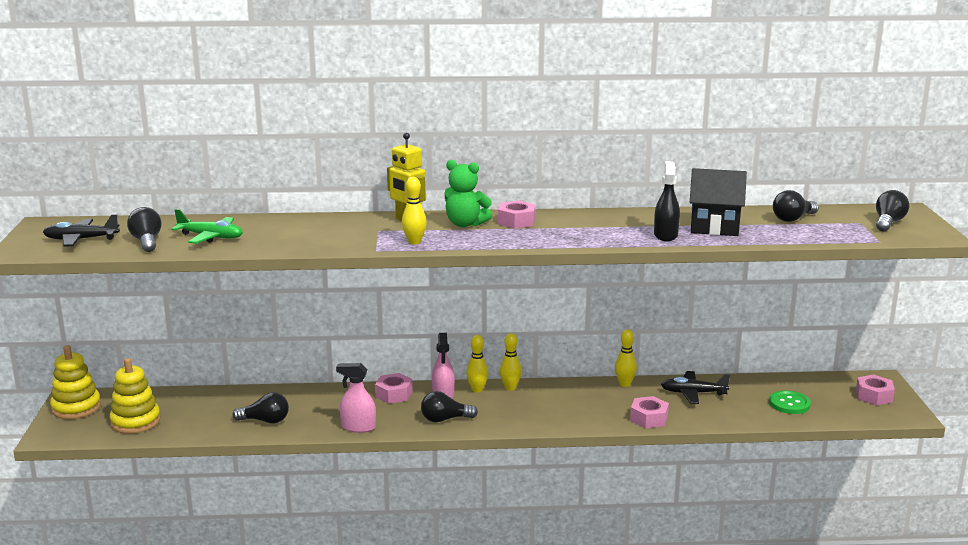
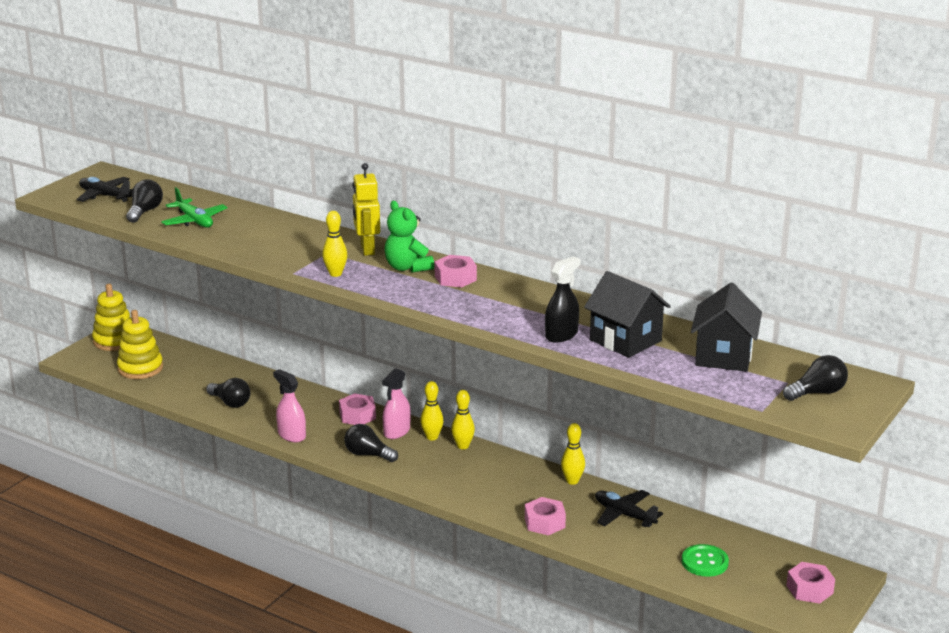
camera: 35 degrees right, 5 degrees up
black light bulb [773,190,819,222] -> black house [691,283,762,372]

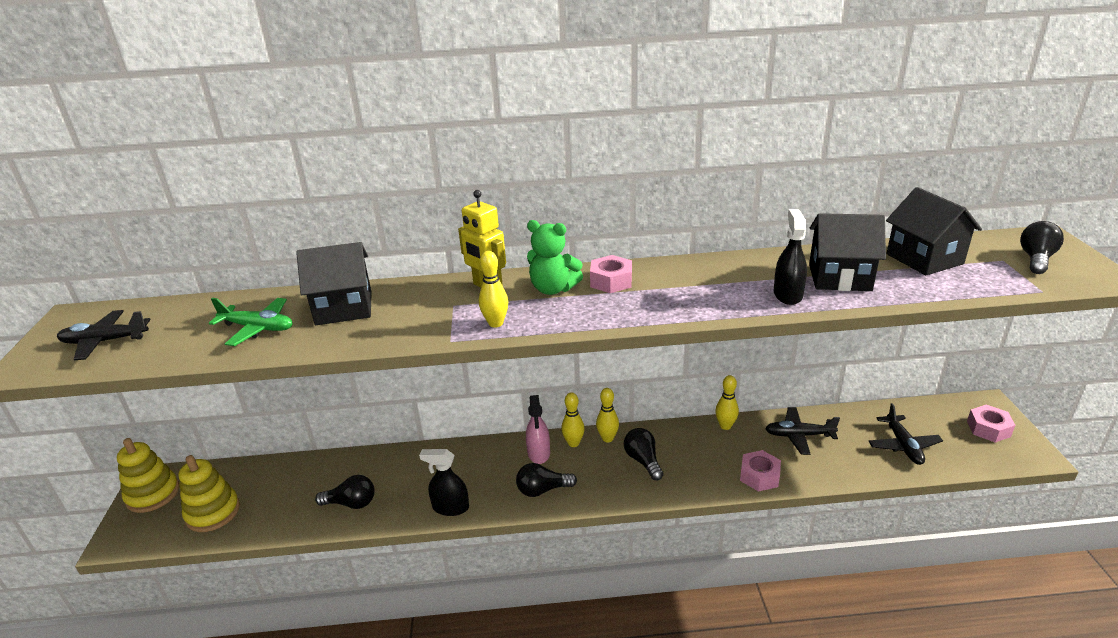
camera: 35 degrees left, 5 degrees up
black light bulb [126,180,163,223] -> black light bulb moved to [624,428,664,480]
pink spray bottle [273,369,306,442] -> black spray bottle [419,449,469,516]
pink nut [339,393,376,425] -> none
green button [682,544,729,577] -> black plane [868,403,943,465]
none -> black house [296,242,372,325]

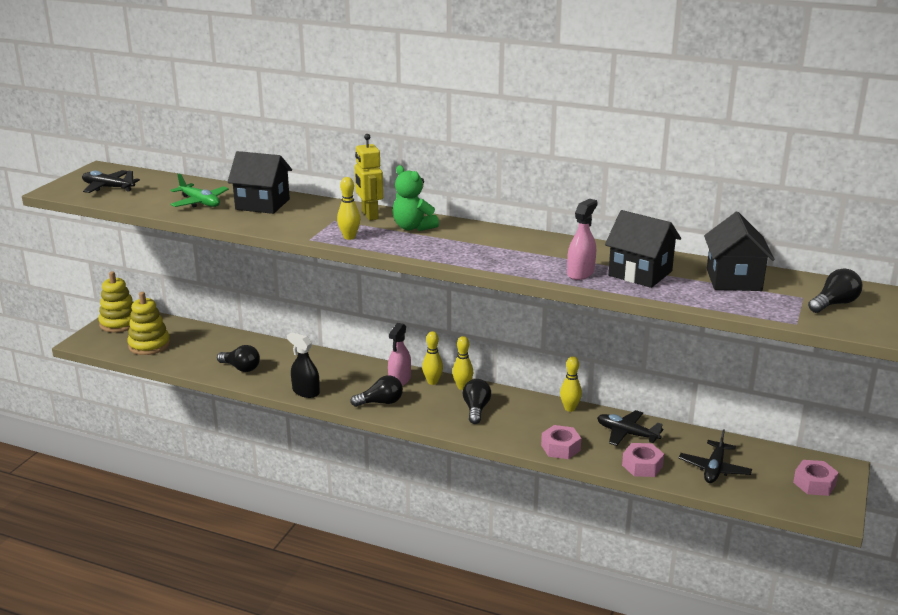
camera: 25 degrees right, 5 degrees down
black light bulb [516,463,577,497] -> black light bulb turned 150 degrees clockwise [350,376,403,407]
pink nut [590,255,632,293] -> pink nut moved to [622,443,664,477]
black spray bottle [774,209,807,305] -> pink spray bottle [567,199,598,280]

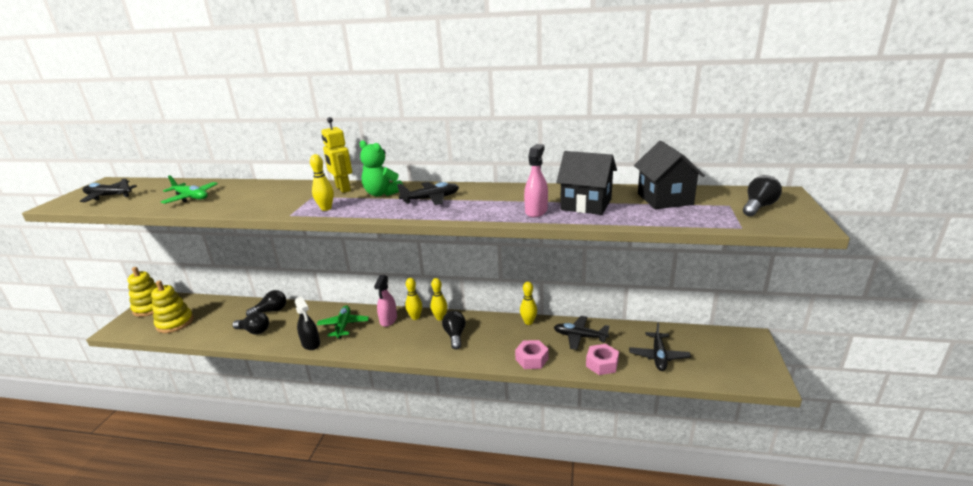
camera: 10 degrees left, 0 degrees up
black house [227,151,292,214] -> none
black spray bottle [287,332,320,398] -> black spray bottle turned 150 degrees counterclockwise [295,296,320,350]
black light bulb [350,376,403,407] -> black light bulb moved to [246,290,286,316]
pink nut [793,460,839,496] -> none
none -> green plane [317,306,369,339]
none -> black plane [397,182,459,205]

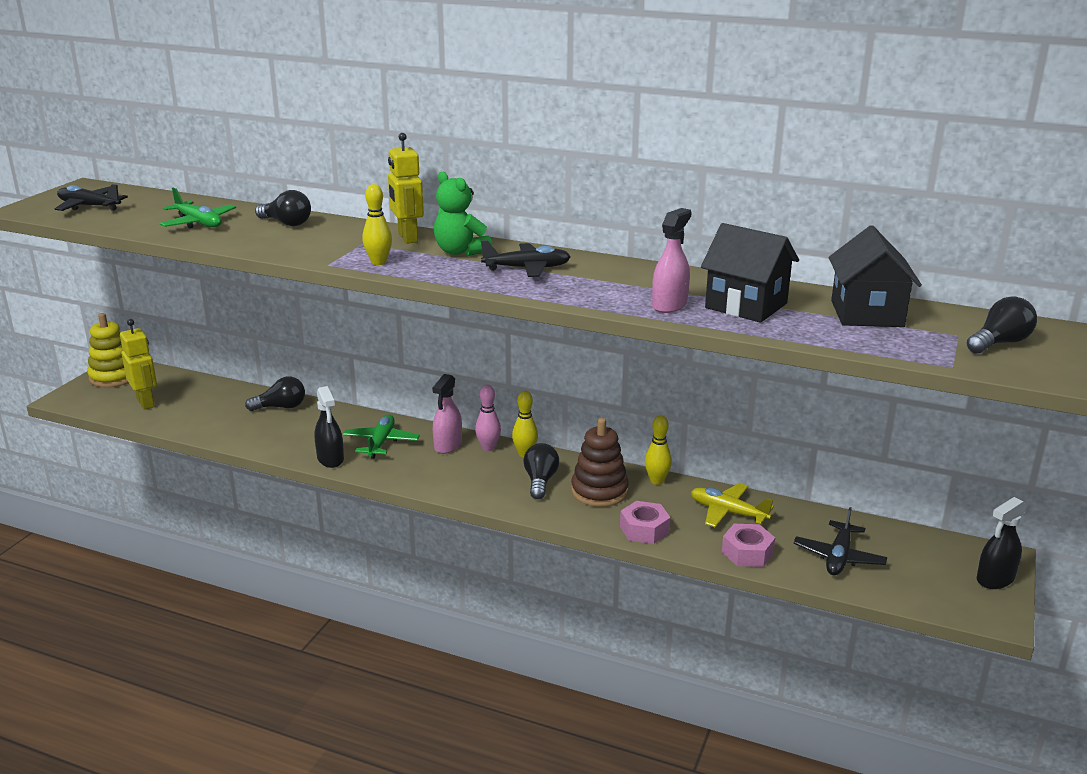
camera: 10 degrees right, 0 degrees up
yellow stacking toy [151,281,193,333] -> yellow robot [120,319,157,410]
black light bulb [232,312,269,335] -> black light bulb moved to [255,190,311,226]
yellow bowling pin [405,278,422,320] -> pink bowling pin [475,385,501,451]
black plane [554,316,609,350] -> yellow plane [691,483,774,527]
none -> brown stacking toy [571,418,629,507]
none -> black spray bottle [977,497,1027,589]

